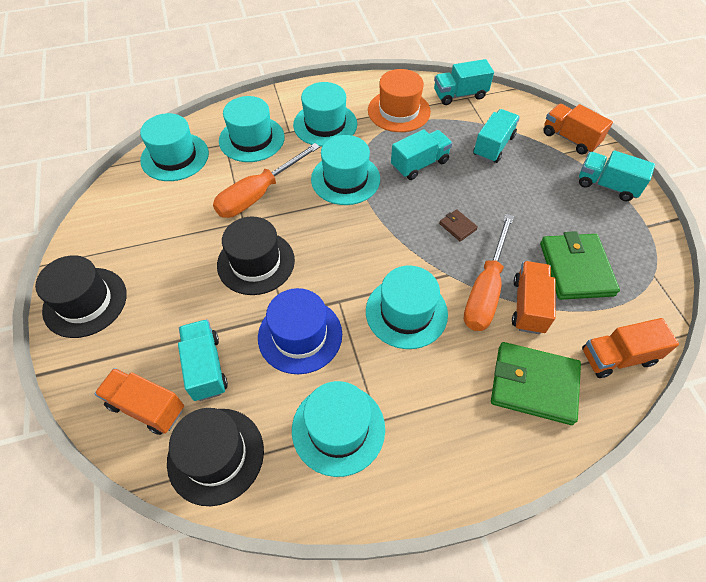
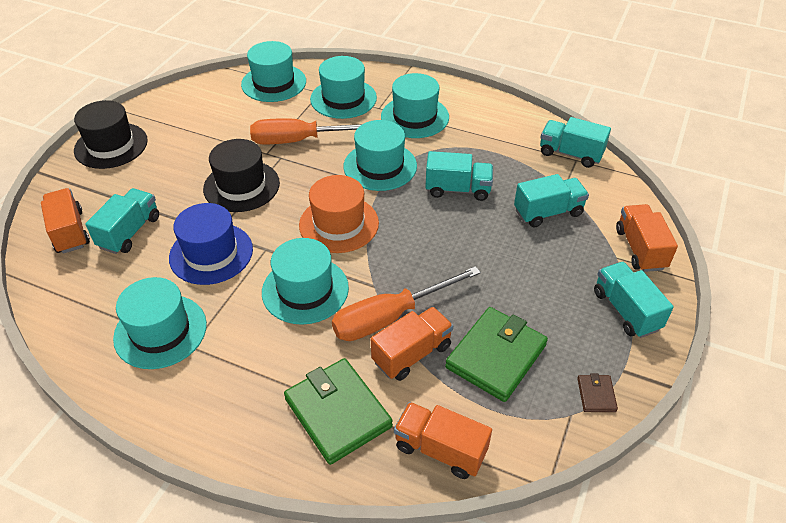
camera: 40 degrees right, 10 degrees down
black hat [167,408,264,506] -> none
orange hat [368,69,431,132] -> orange hat moved to [299,175,379,253]
brown wallet [439,209,478,241] -> brown wallet moved to [577,373,618,412]

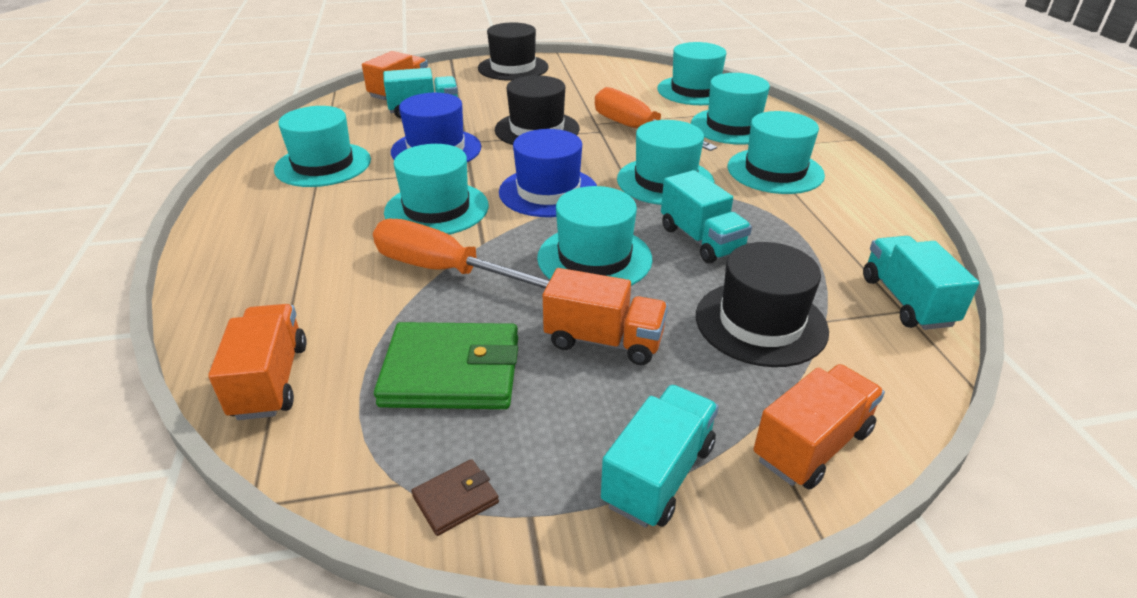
camera: 55 degrees right, 10 degrees down
green wallet [284,358,393,465] -> none
orange hat [299,175,379,253] -> blue hat [499,129,597,217]
orange truck [371,307,453,381] -> orange truck moved to [543,268,668,365]
turquoise truck [514,174,589,227] -> black hat [696,242,829,367]
none -> turquoise hat [537,186,653,286]

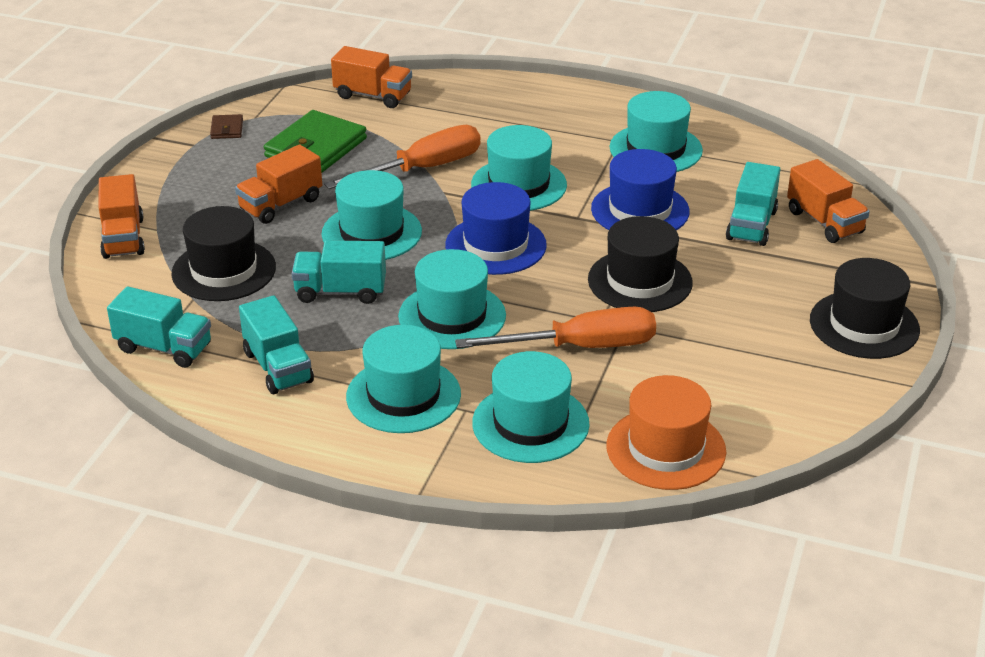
camera: 120 degrees right, 0 degrees up
turquoise truck [601,385,719,528] -> turquoise truck moved to [239,295,314,394]
turquoise hat [657,42,726,105] -> orange hat [606,375,726,490]

